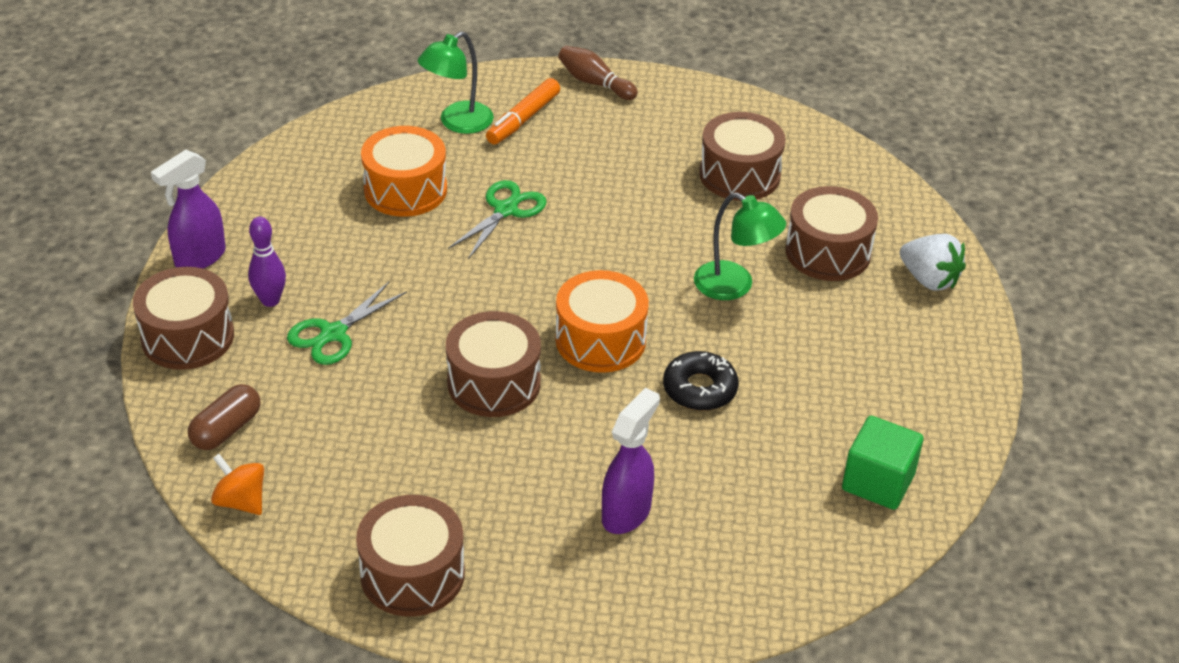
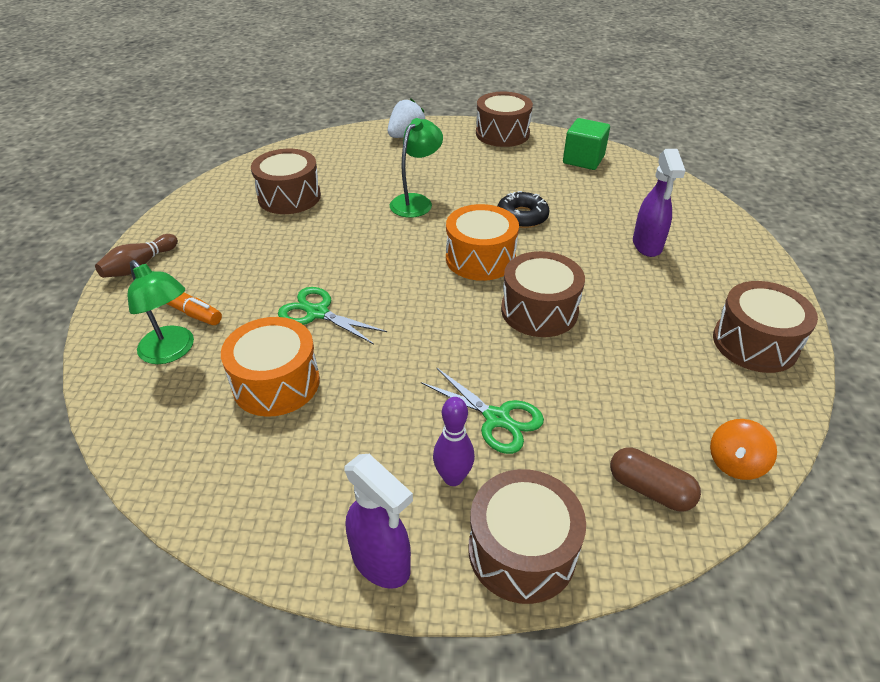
camera: 90 degrees left, 0 degrees up
purple spray bottle [602,388,660,534] -> purple spray bottle turned 120 degrees counterclockwise [633,149,686,257]
brown drum [786,186,878,281] -> brown drum moved to [476,92,533,147]

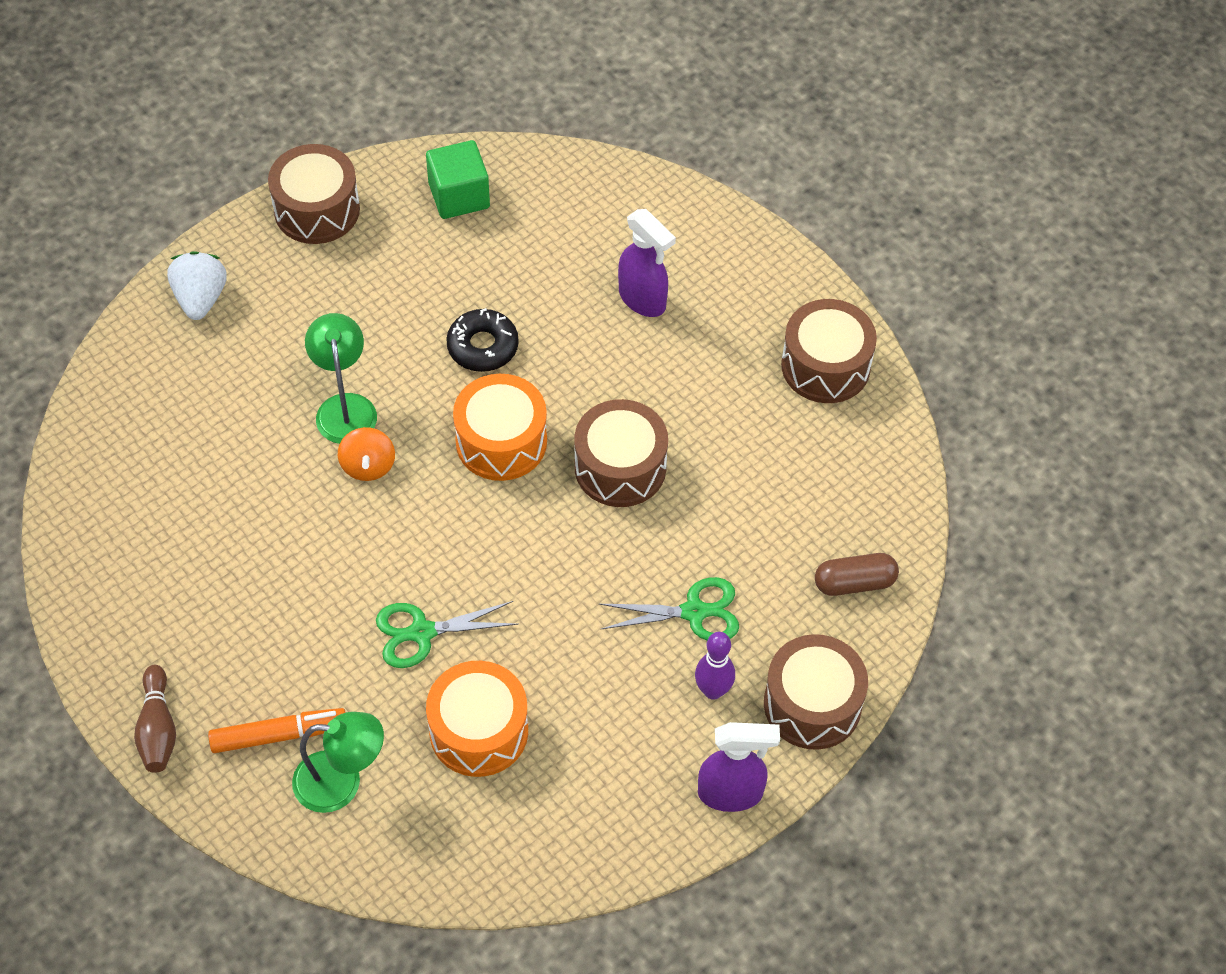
camera: 45 degrees left, 15 degrees up
brown drum [251,149,321,214] -> none
orange spinning top [710,419,777,480] -> orange spinning top moved to [338,427,395,481]

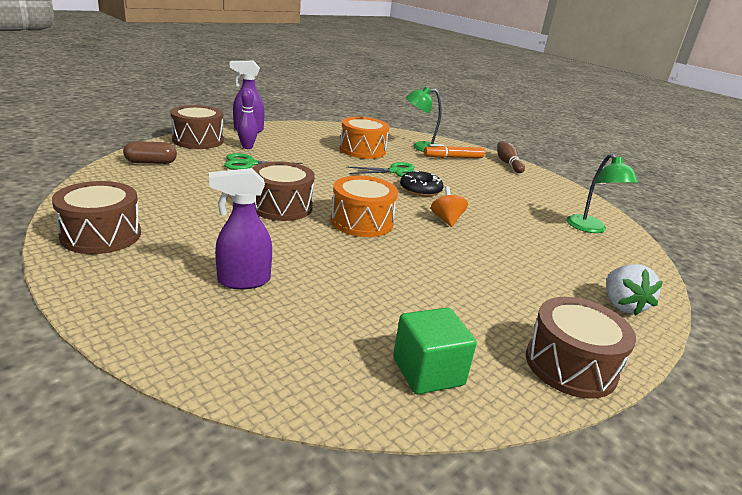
camera: 175 degrees right, 30 degrees down
green lamp [305,313,377,444] -> green lamp moved to [567,154,638,233]
black donut [446,308,519,372] -> black donut moved to [400,170,444,197]
purple spray bottle [618,209,676,317] -> purple spray bottle turned 60 degrees counterclockwise [209,168,272,289]

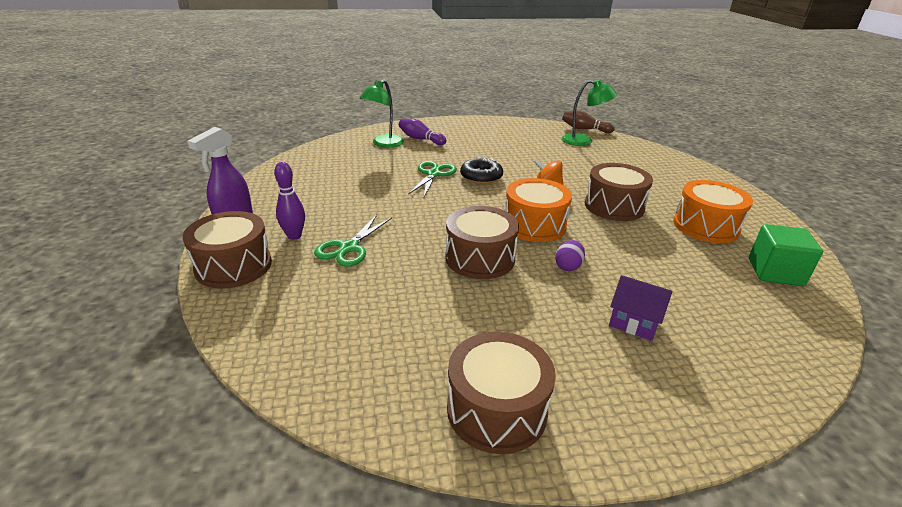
camera: 55 degrees left, 5 degrees up
brown capsule [123,141,177,164] -> none
purple spray bottle [209,168,272,289] -> purple house [609,275,672,341]
orange drum [340,117,389,159] -> orange drum moved to [673,180,753,243]
orange marker [424,144,485,158] -> purple bowling pin [399,119,446,145]
brown bowling pin [497,141,525,173] -> brown bowling pin moved to [562,111,615,133]
brown drum [526,297,636,399] -> brown drum moved to [585,163,653,221]
white strawberry [606,264,663,316] -> none
none -> purple egg [555,240,585,271]

